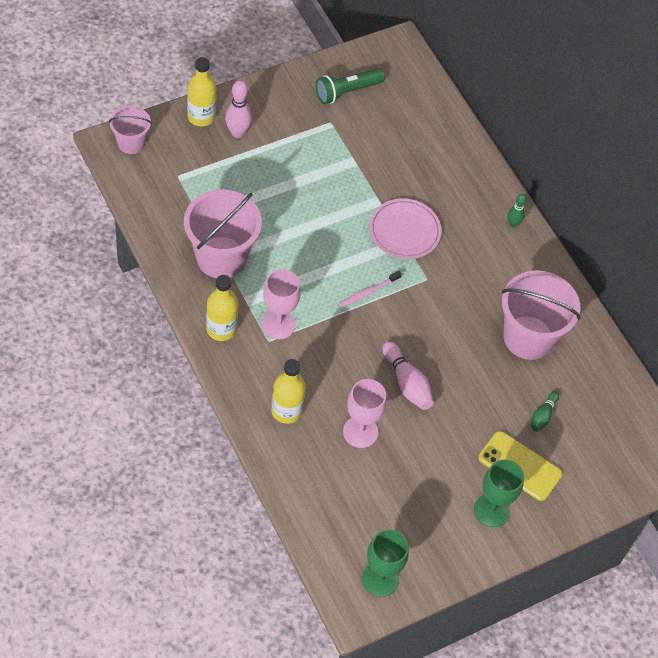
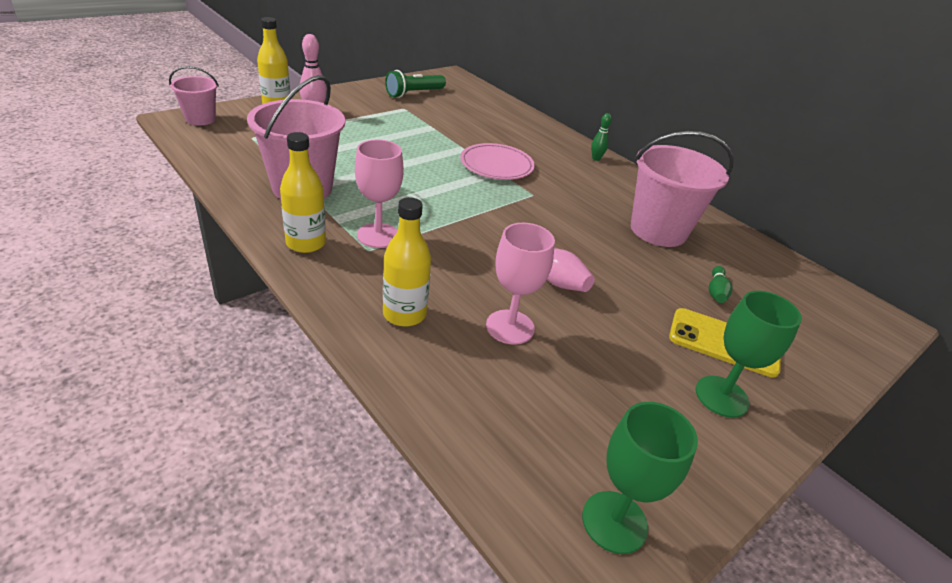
camera: 10 degrees left, 20 degrees down
pink toothbrush [340,271,402,308] -> none

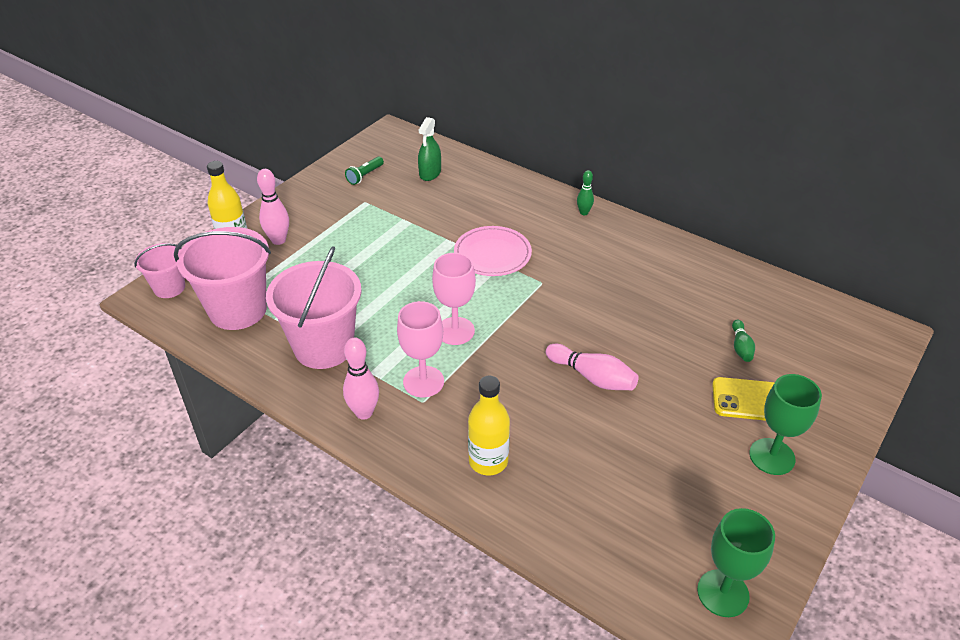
camera: 10 degrees left, 5 degrees up
yellow bottle [280,132,326,253] -> pink bowling pin [343,338,379,420]
green flashlight [385,70,446,98] -> green flashlight [345,157,384,185], size x0.63
pink goblet [486,223,555,345] -> pink goblet moved to [432,253,476,345]
pink bucket [631,131,734,247] -> pink bucket moved to [174,227,271,330]
none -> green spray bottle [418,117,441,181]

